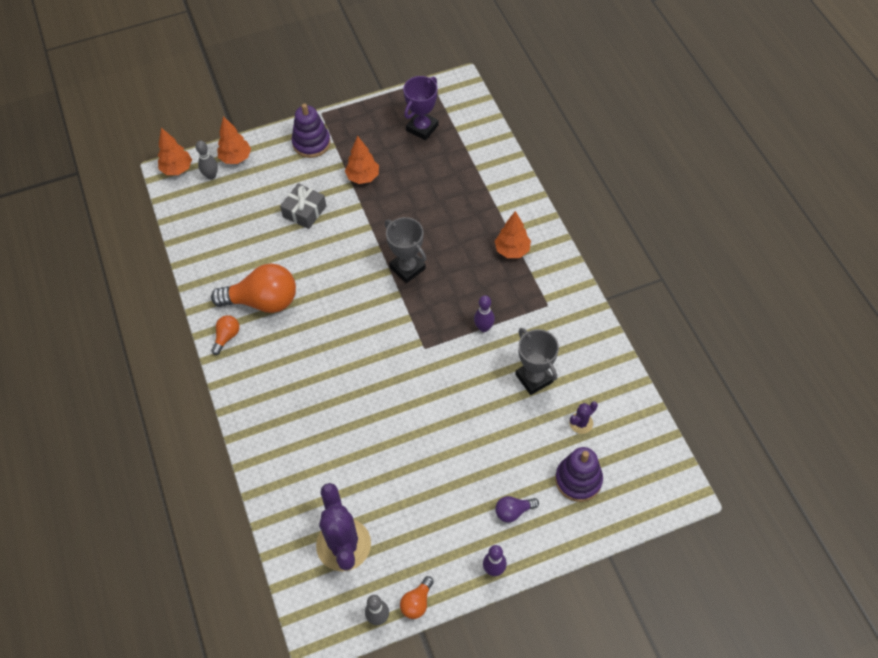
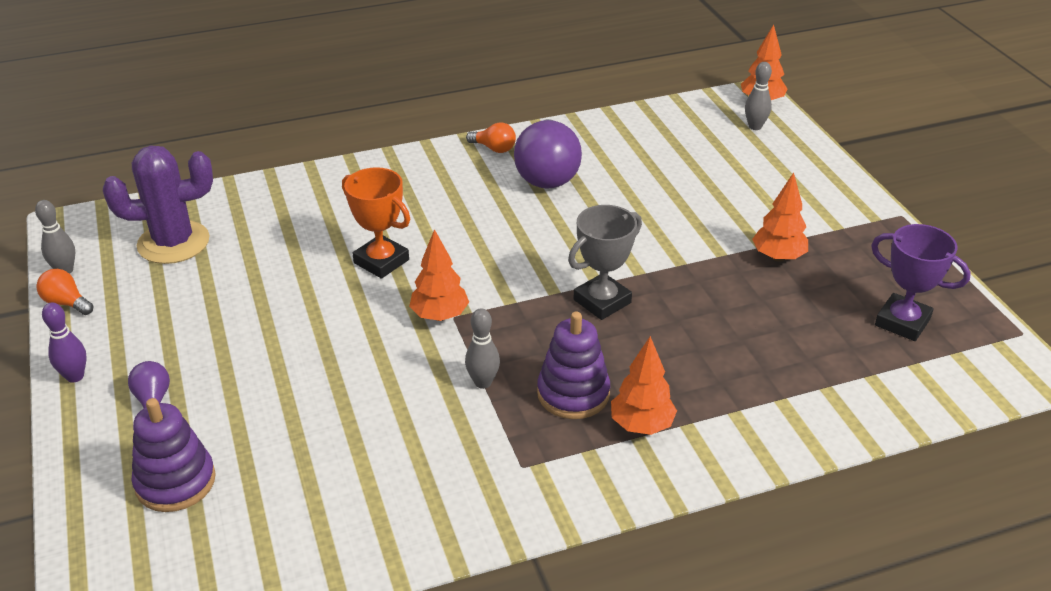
camera: 90 degrees right, 20 degrees down
orange light bulb [211,264,296,313] -> purple light bulb [514,119,582,189]
orange tree [217,116,251,164] -> orange tree moved to [409,229,469,321]
grey gift [280,183,326,229] -> none
purple stacking toy [292,103,331,158] -> purple stacking toy moved to [537,311,610,419]
purple bowling pin [474,295,495,332] -> grey bowling pin [465,308,500,389]
grey trophy [515,328,559,395] -> none
purple cactus [569,401,598,434] -> none
none -> orange trophy [342,167,410,279]

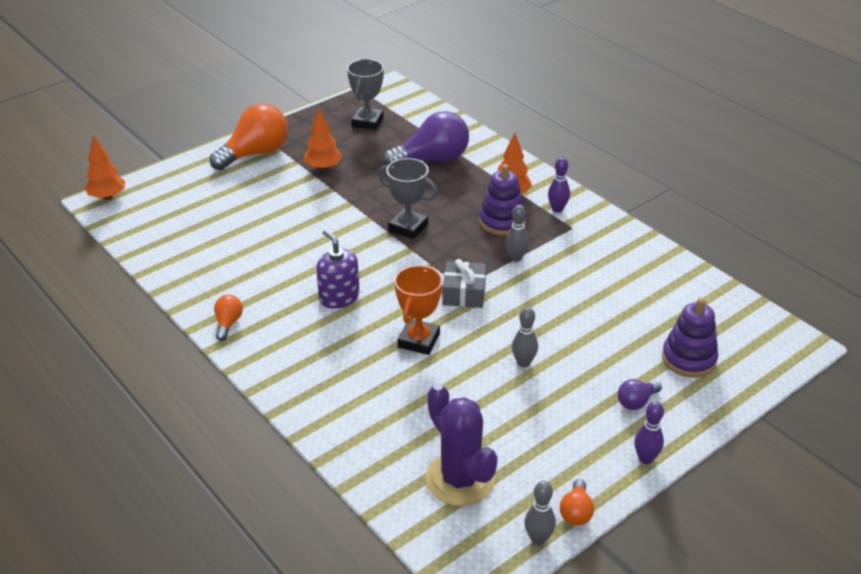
camera: 110 degrees left, 0 degrees up
orange tree [409,229,469,321] -> grey gift [442,259,486,308]
purple light bulb [514,119,582,189] -> purple light bulb moved to [383,111,469,165]
grey bowling pin [745,62,772,130] -> grey bowling pin moved to [512,307,538,367]
purple trophy [871,224,971,341] -> grey trophy [347,59,384,130]
none -> orange light bulb [210,103,288,170]
none -> purple soap dispenser [316,230,360,309]
none -> purple bowling pin [548,157,570,213]

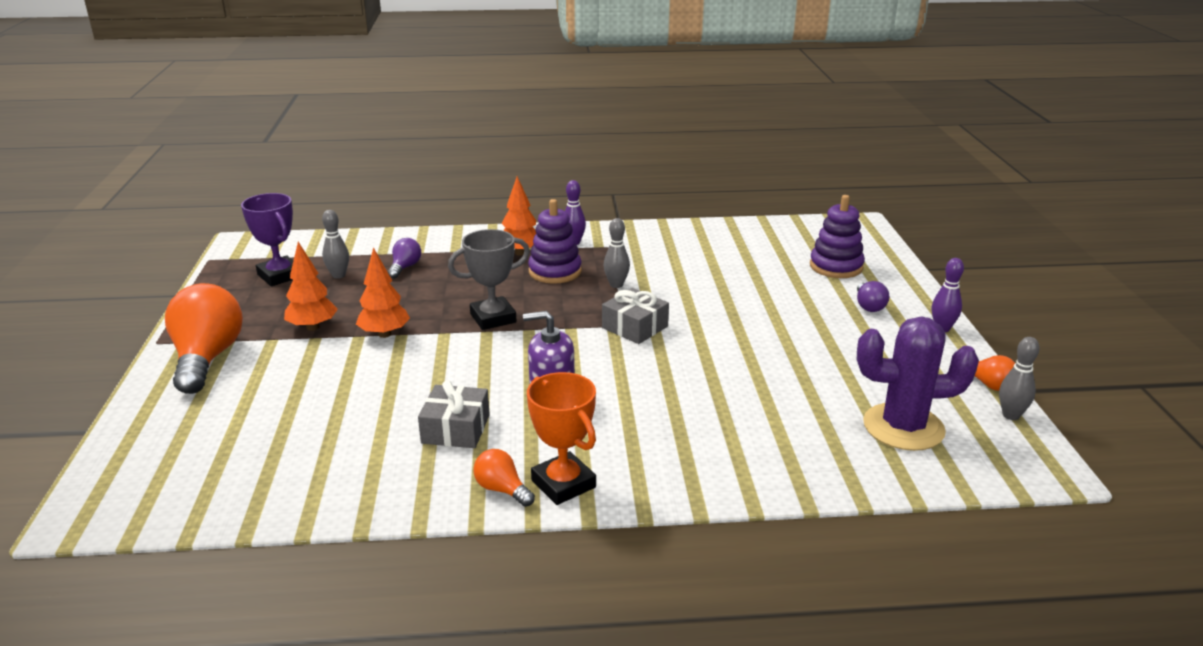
camera: 55 degrees left, 10 degrees down
orange tree [85,135,125,200] -> orange tree moved to [356,247,410,338]
grey trophy [347,59,384,130] -> purple trophy [241,193,294,286]
purple light bulb [383,111,469,165] -> purple light bulb [388,238,421,279], size x0.47
orange trophy [394,265,442,355] -> orange trophy moved to [527,372,596,505]
grey bowling pin [512,307,538,367] -> grey bowling pin moved to [322,210,349,279]
none -> grey gift [418,380,490,448]

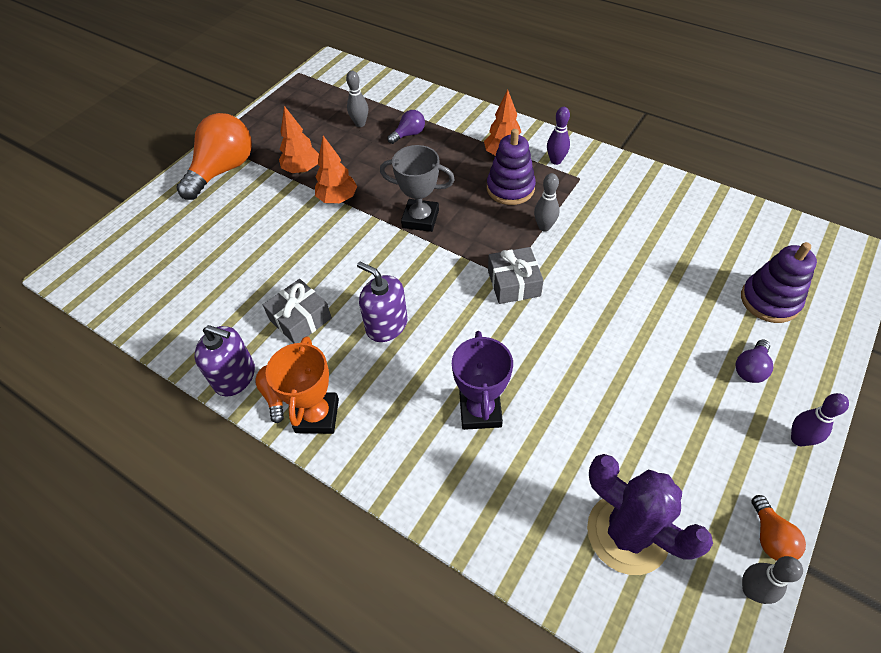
camera: 40 degrees right, 25 degrees up
purple trophy [241,193,294,286] -> purple trophy moved to [452,331,513,430]
none -> purple soap dispenser [194,325,255,397]

